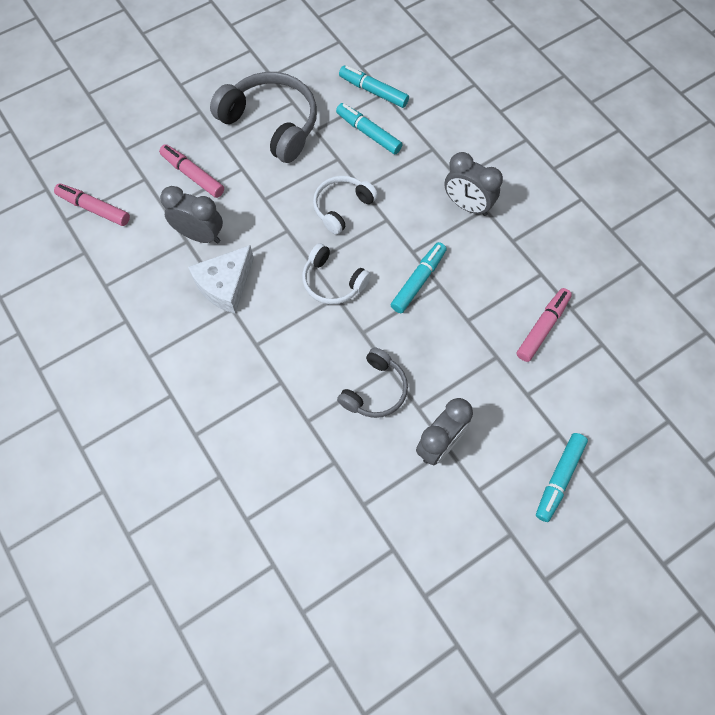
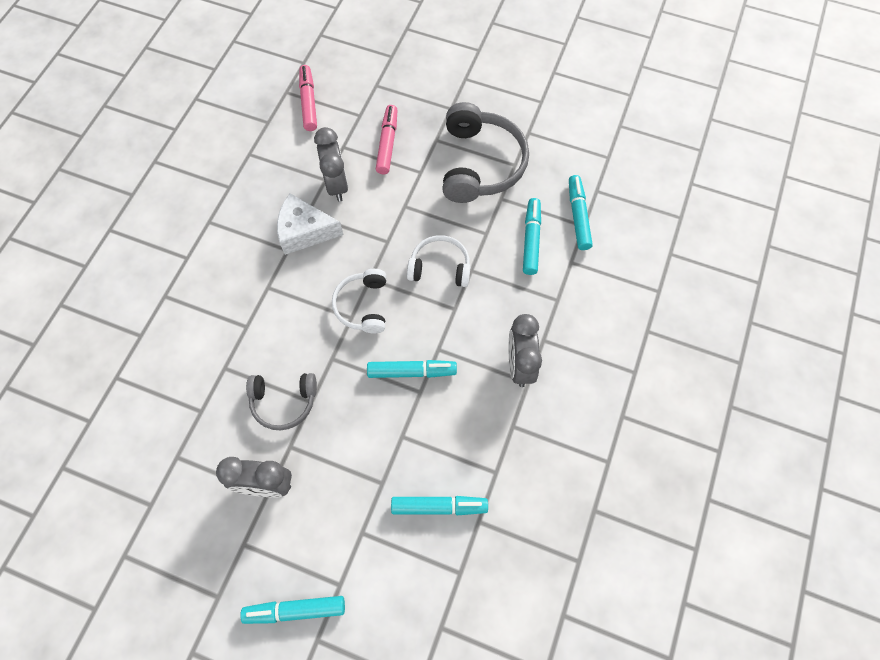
camera: 55 degrees right, 0 degrees up
pink marker [517,288,572,362] -> turquoise marker [391,496,488,515]

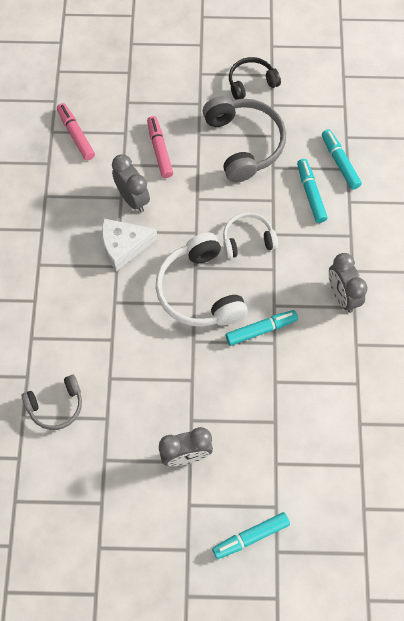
camera: 20 degrees left, 0 degrees up
grey headphones [246,373,317,431] -> grey headphones moved to [21,375,82,430]
white headphones [332,269,386,333] -> white headphones [156,233,248,327], size x1.70
turquoise marker [391,496,488,515] -> none
none -> black headphones [229,57,281,100]

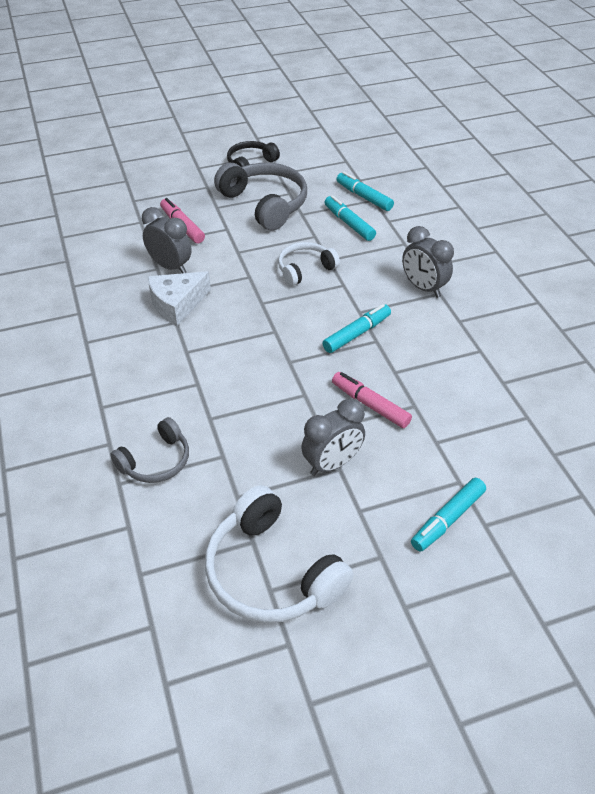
camera: 20 degrees left, 20 degrees down
pink marker [57,103,95,160] -> pink marker moved to [332,372,412,428]
white headphones [156,233,248,327] -> white headphones moved to [205,485,354,623]

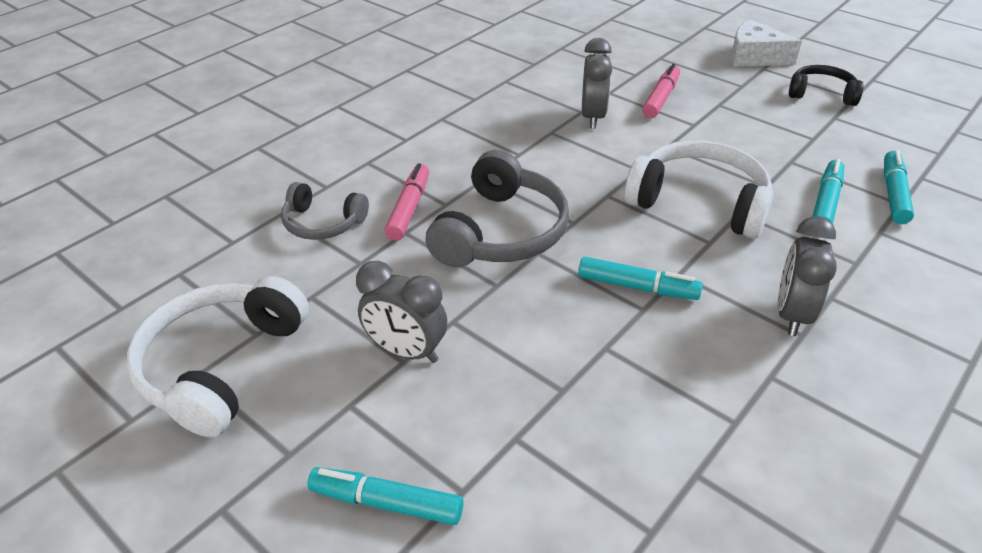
camera: 60 degrees right, 5 degrees down
white cheese [148,271,211,326] -> white cheese moved to [731,19,802,67]
grey headphones [214,163,307,230] -> grey headphones moved to [425,150,569,267]
white headphones [278,242,340,286] -> white headphones [624,140,773,239], size x1.70
pink marker [332,372,412,428] -> pink marker moved to [384,163,429,240]

